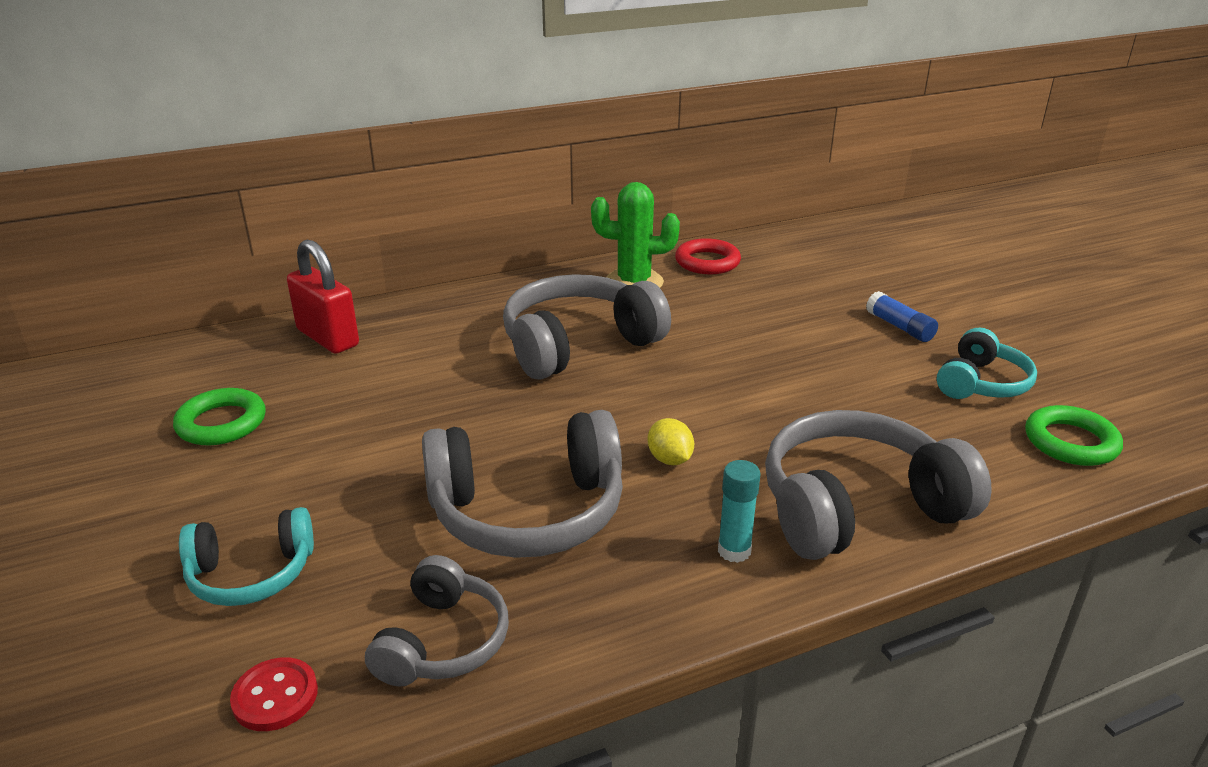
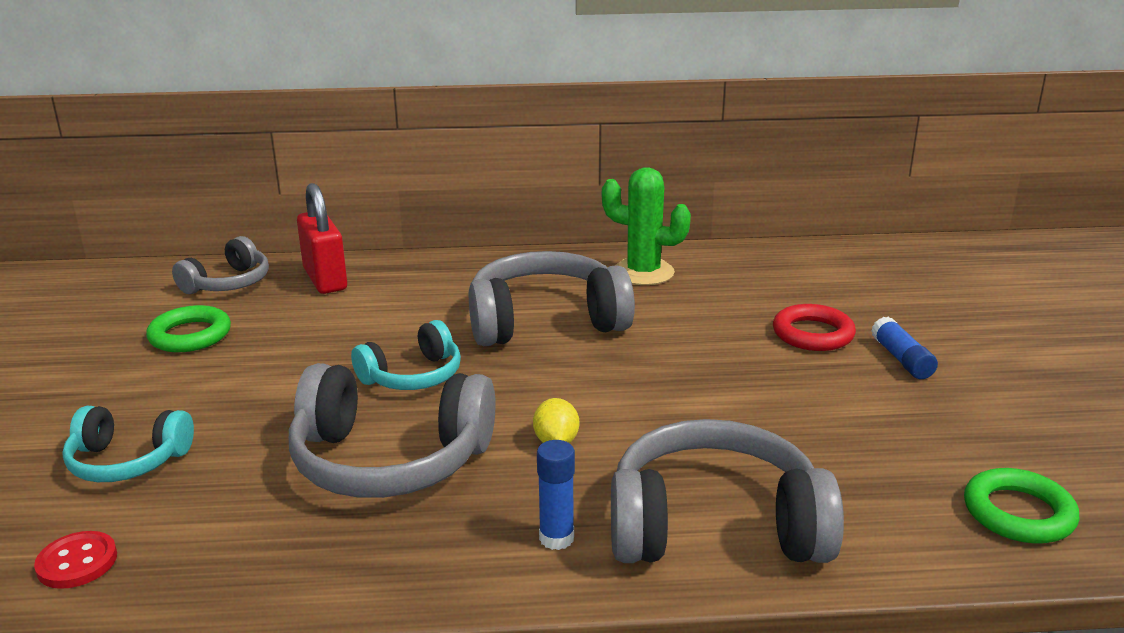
camera: 20 degrees right, 5 degrees down
grey headphones [365,555,509,687] -> grey headphones moved to [172,236,269,294]
red ring [675,238,741,274] -> red ring moved to [773,304,856,351]
turquoise glue stick [718,460,761,563] -> blue glue stick [537,440,575,550]
turquoise headphones [937,328,1037,399] -> turquoise headphones moved to [351,320,461,390]

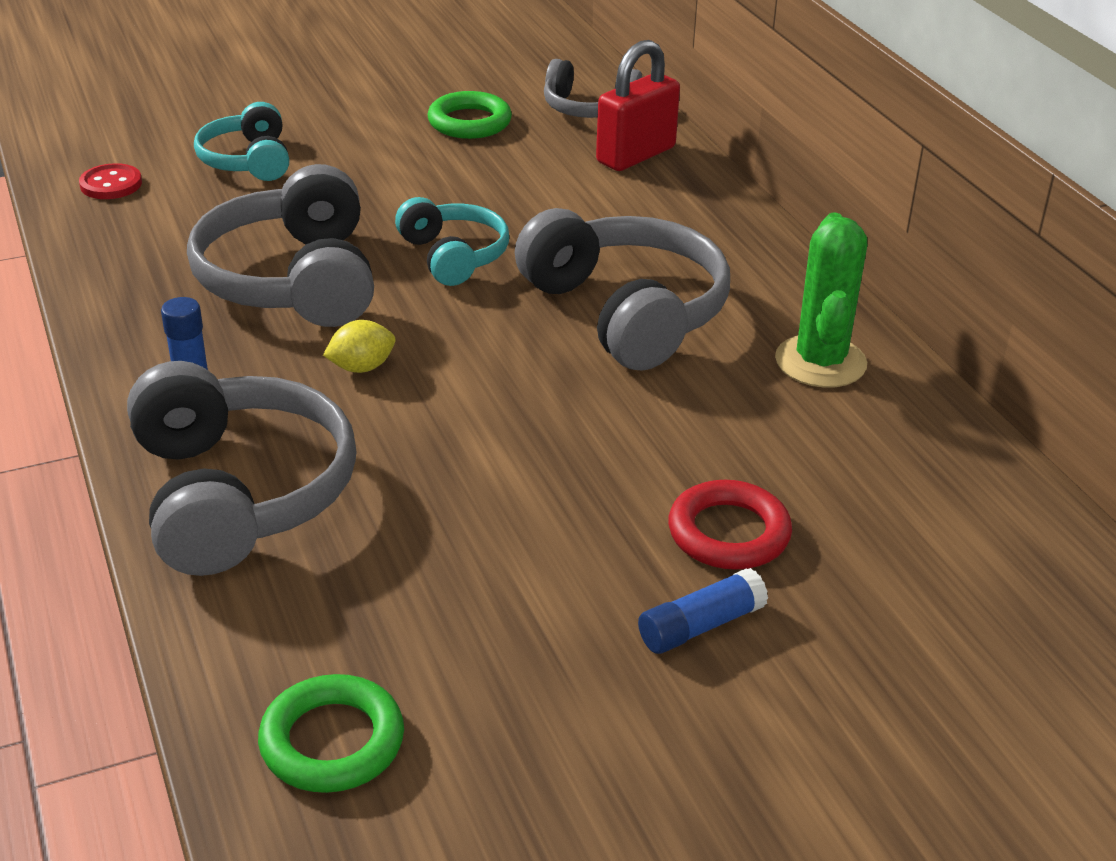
camera: 70 degrees right, 10 degrees up
turquoise headphones [351,320,461,390] -> turquoise headphones turned 150 degrees counterclockwise [395,197,509,286]

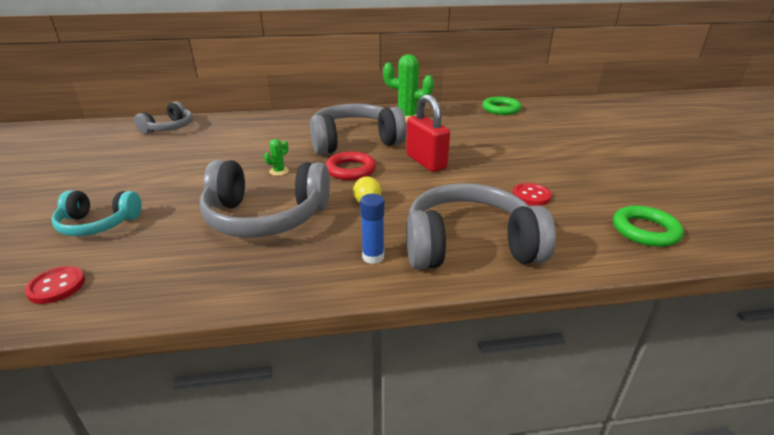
camera: 75 degrees left, 5 degrees down
turquoise headphones [395,197,509,286] -> green cactus [264,139,289,176]
green ring [427,91,512,139] -> green ring moved to [482,97,522,115]
red padlock [596,40,680,171] -> red padlock moved to [406,94,450,172]
blue glue stick [638,568,768,654] -> none
red ring [668,480,792,570] -> red ring moved to [325,151,376,180]
none -> red button [513,183,552,206]

